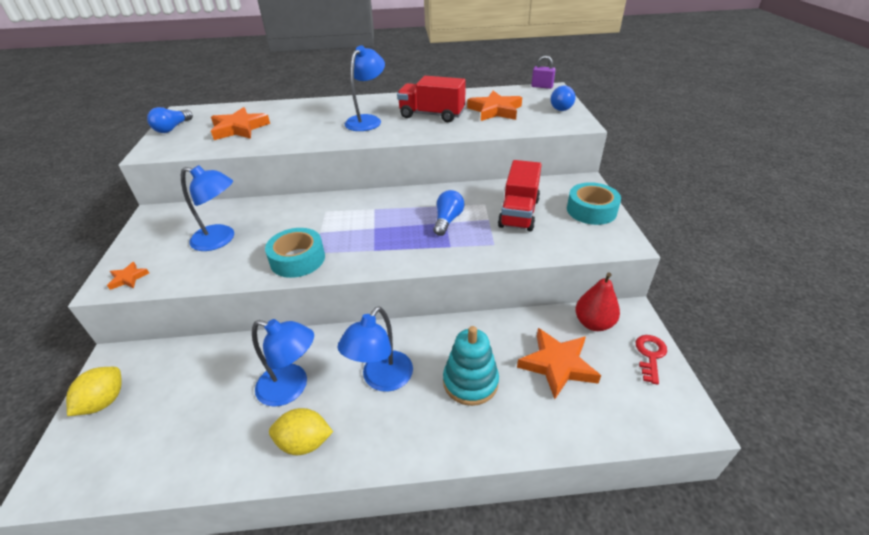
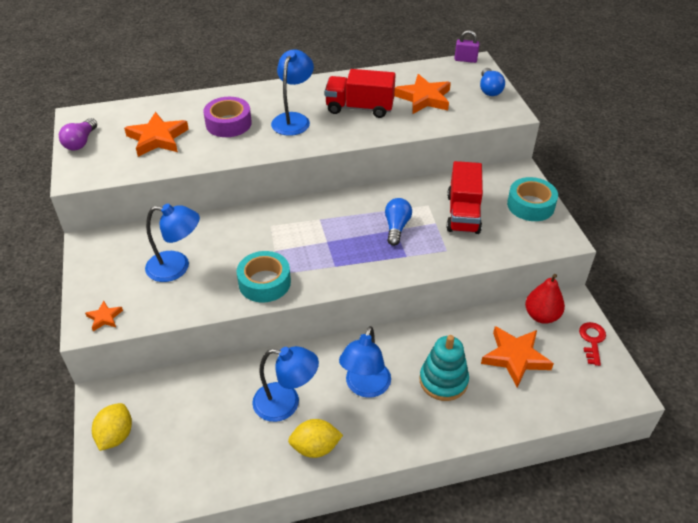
camera: 10 degrees left, 5 degrees up
blue light bulb [147,107,193,133] -> purple light bulb [59,118,97,150]
none -> purple tape [203,97,252,137]

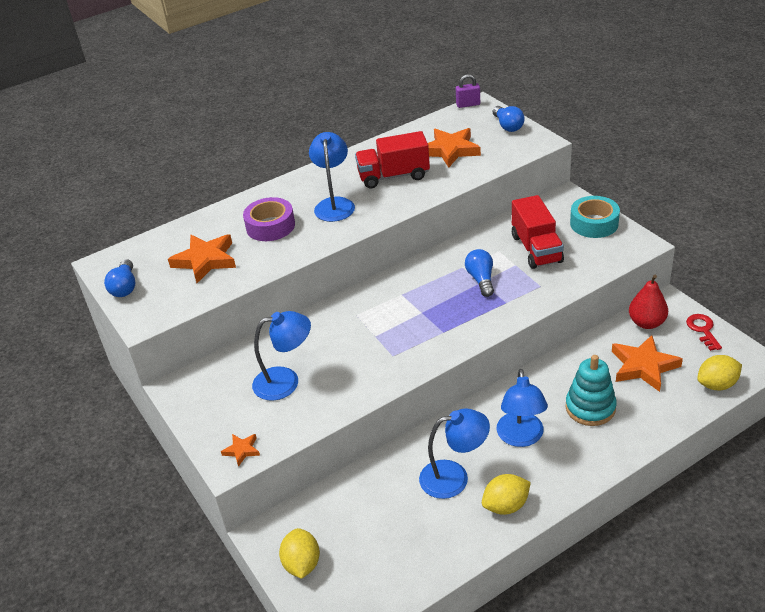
camera: 15 degrees left, 5 degrees down
purple light bulb [59,118,97,150] -> blue light bulb [104,259,135,297]
turquoise tape [237,251,291,302] -> none
none -> yellow lemon [697,355,742,390]

